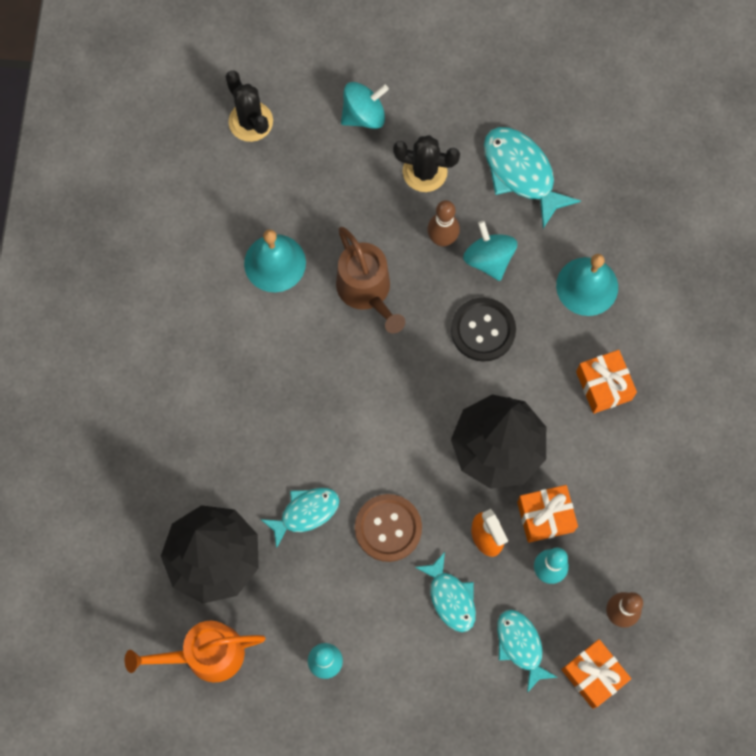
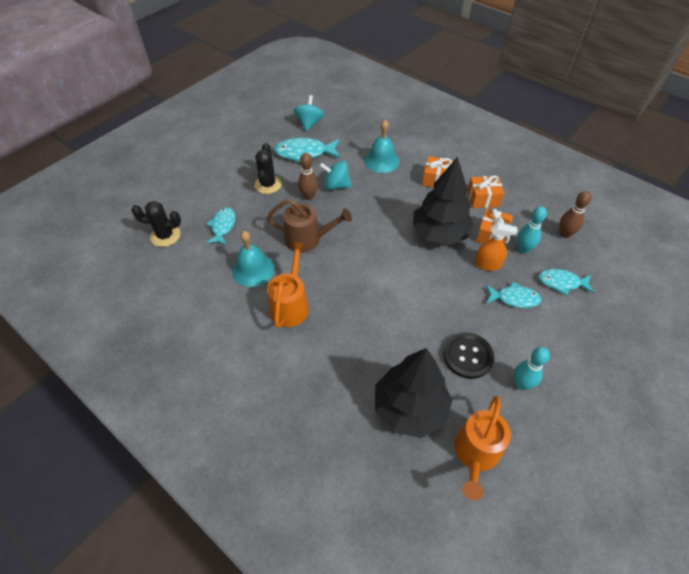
camera: 55 degrees left, 20 degrees down
turquoise fish [260,488,340,548] -> turquoise fish moved to [206,207,236,245]
turquoise spinning top [341,82,389,129] -> turquoise spinning top moved to [294,95,324,131]
brown button [355,494,422,562] -> none
black cactus [393,135,460,192] -> black cactus turned 45 degrees counterclockwise [254,143,282,194]
black button [451,298,516,362] -> black button moved to [443,332,494,379]
orange gift [561,639,631,709] -> orange gift moved to [467,175,505,208]
none -> orange watering can [267,242,309,328]

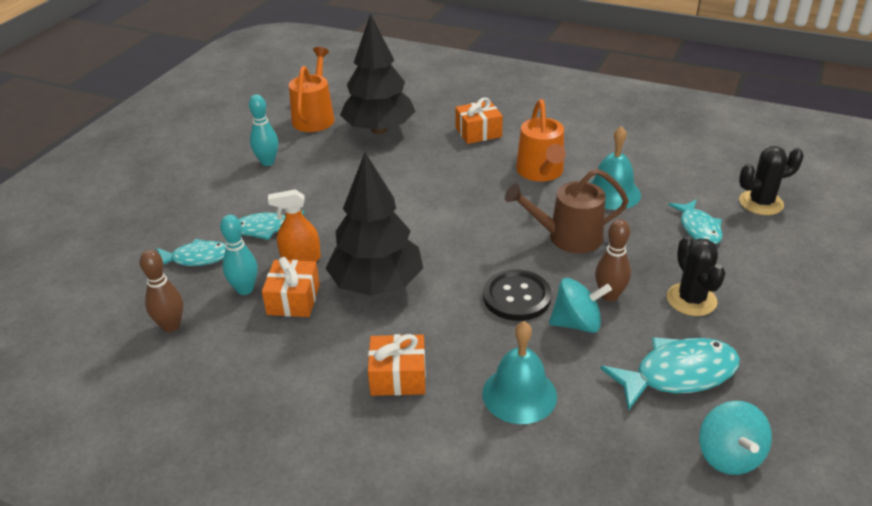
camera: 165 degrees right, 15 degrees down
black button [443,332,494,379] -> black button moved to [483,269,552,321]
orange gift [467,175,505,208] -> orange gift moved to [455,97,503,144]

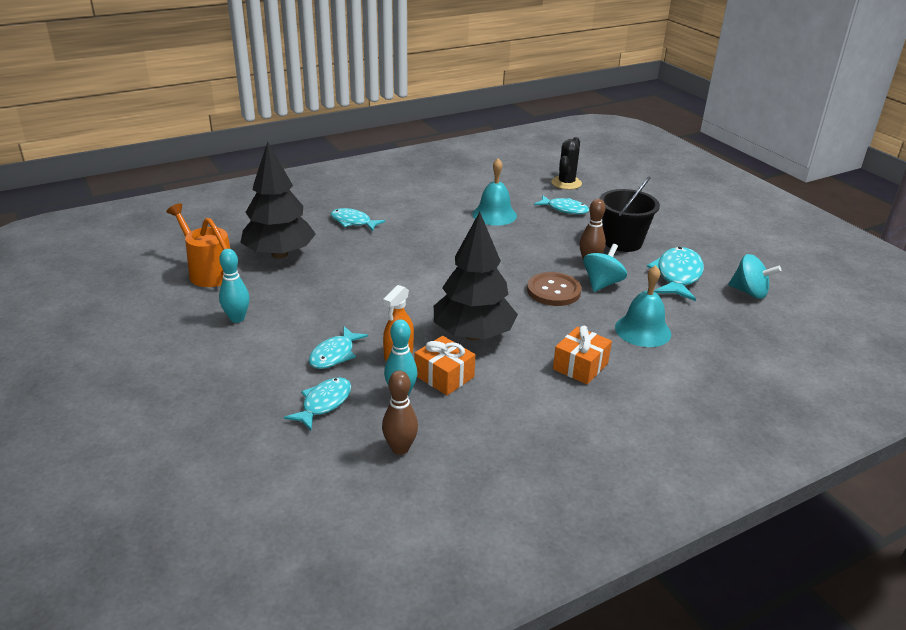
camera: 55 degrees left, 5 degrees down
orange gift [455,97,503,144] -> turquoise fish [331,208,386,231]
black button [483,269,552,321] -> brown button [527,272,581,306]
brown watering can [505,169,629,253] -> none
orange watering can [516,99,566,182] -> none
black cactus [667,236,726,316] -> black bucket [599,176,660,252]

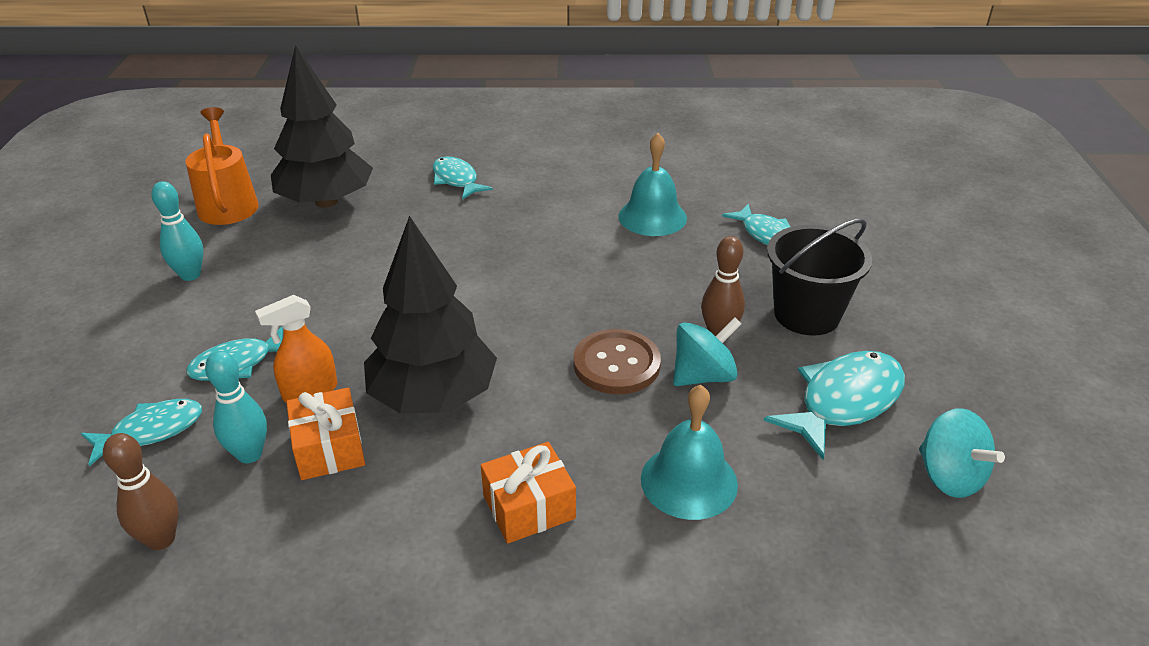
camera: 30 degrees right, 5 degrees up
black cactus [551,137,582,190] -> none

